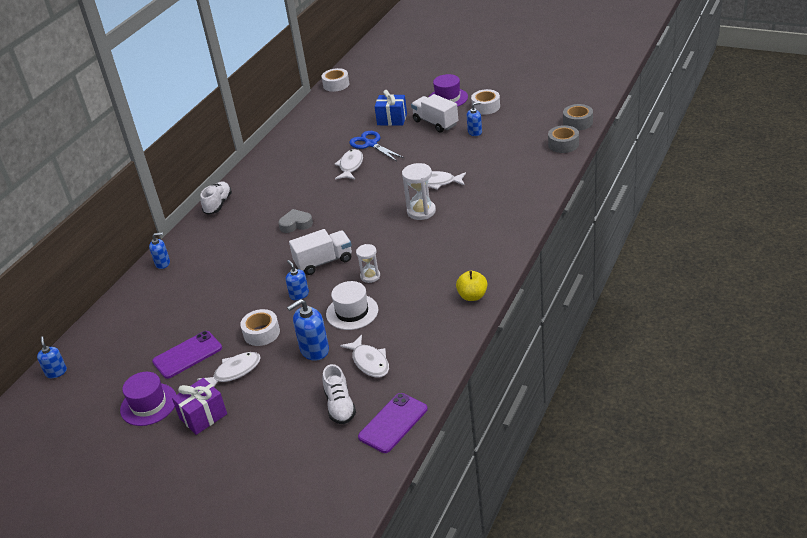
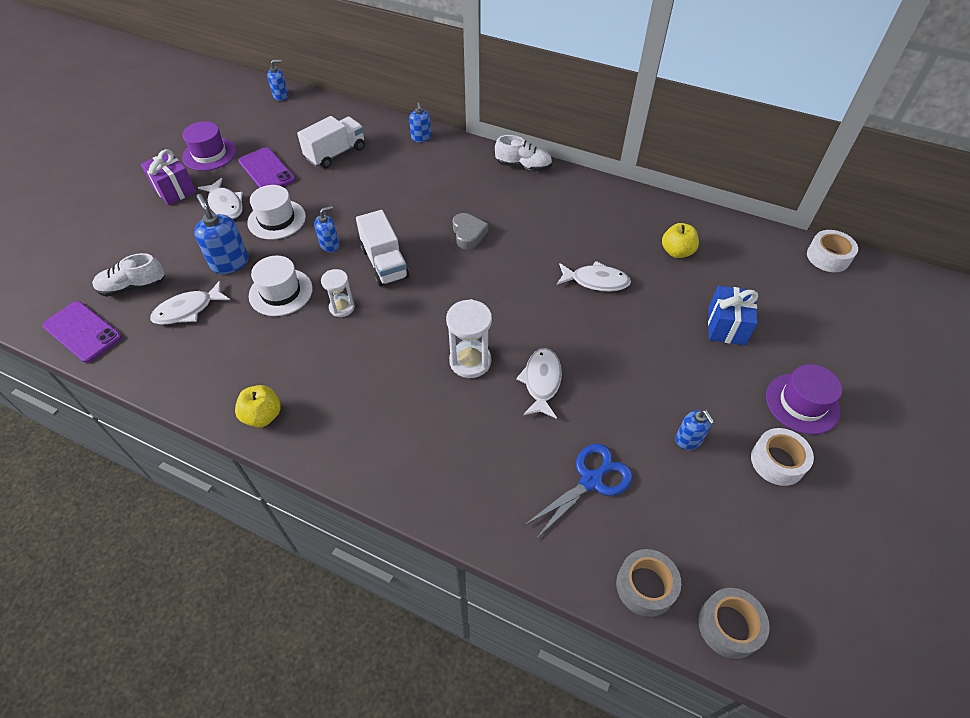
camera: 85 degrees right, 15 degrees up
white tape [240,309,280,346] -> white hat [247,185,306,240]
blue scissors [349,131,404,161] -> blue scissors moved to [525,444,633,539]
white truck [411,94,458,133] -> white truck moved to [297,116,365,168]
none -> yellow apple [662,223,699,258]

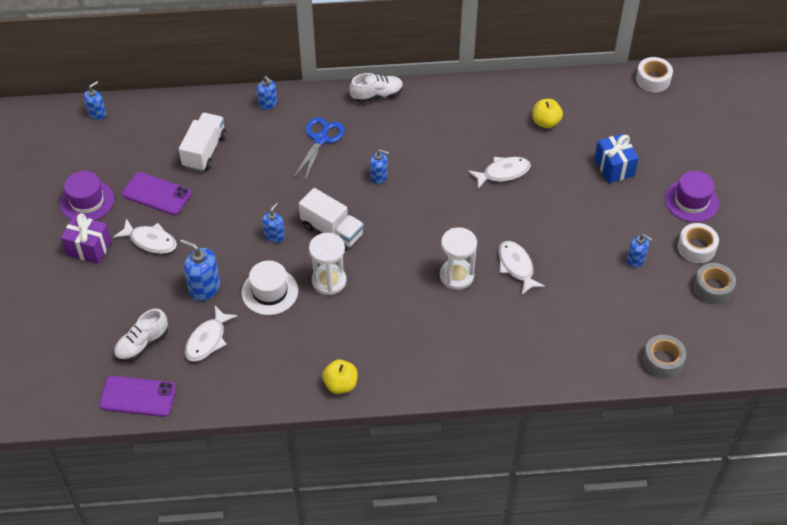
camera: 30 degrees left, 0 degrees up
white hat [247,185,306,240] -> none
white hourglass [321,269,355,317] -> white hourglass [309,233,347,295], size x1.56
grey heart [453,213,488,249] -> blue soap dispenser [370,149,389,184]
blue scissors [525,444,633,539] -> blue scissors moved to [294,117,345,180]
grey tape [698,588,770,659] -> grey tape moved to [693,263,736,304]

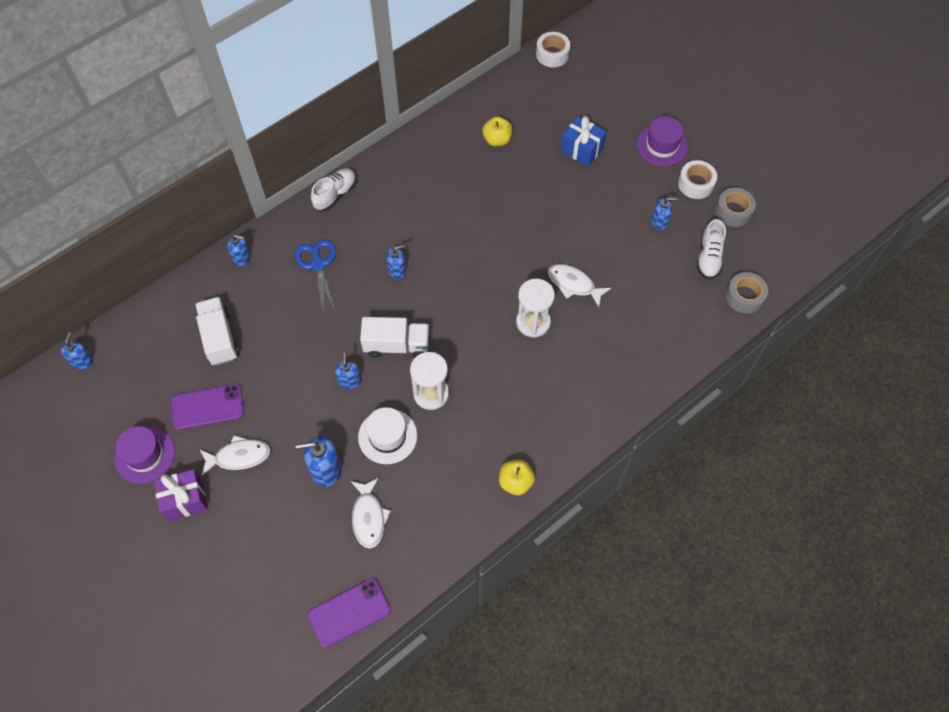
camera: 35 degrees left, 10 degrees up
white shoe [114,309,168,362] -> white shoe moved to [697,219,726,279]
white fish [468,157,531,189] -> none

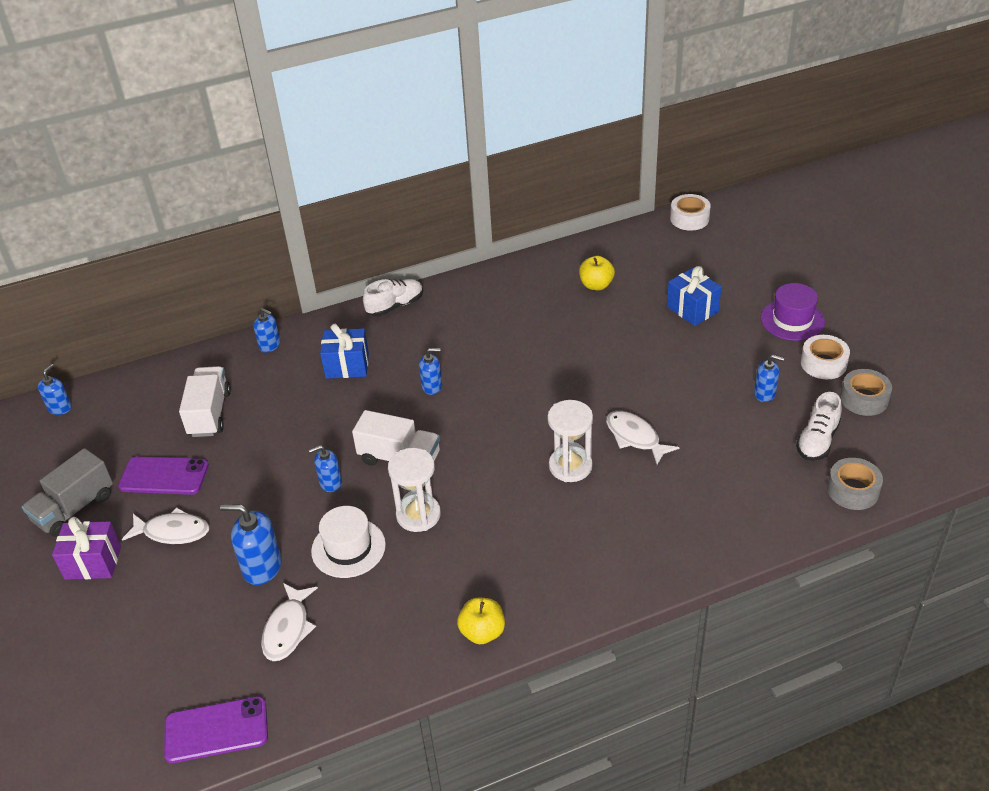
camera: 20 degrees right, 20 degrees down
purple hat [114,426,175,484] -> grey truck [22,448,113,537]
blue scissors [295,239,336,314] -> blue gift [320,324,369,379]
blue soap dispenser [335,352,361,389] -> blue soap dispenser turned 120 degrees counterclockwise [309,445,342,492]

